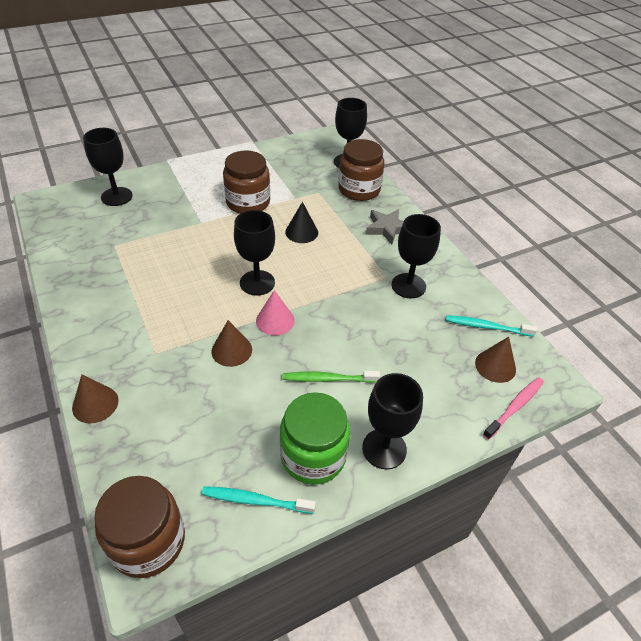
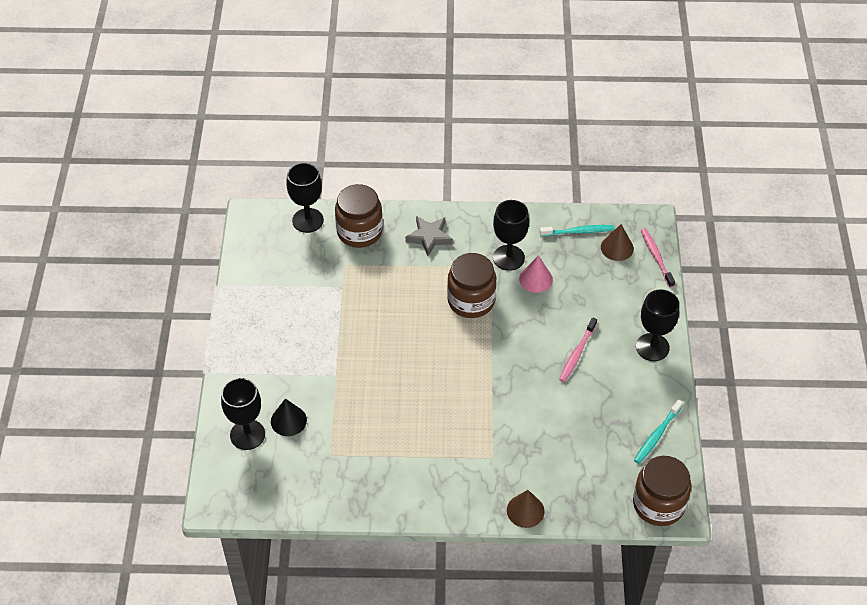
camera: 60 degrees left, 5 degrees up
brown cone [211,320,252,367] -> none
brown jar [223,150,270,214] -> brown jar moved to [447,253,496,318]
black goblet [234,210,275,296] -> none
pink cone [256,290,295,335] -> pink cone moved to [519,256,553,293]
green jar [280,392,350,484] -> none
green toothbrush [283,371,380,383] -> pink toothbrush [559,317,597,382]
black cone [285,202,318,243] -> black cone moved to [271,398,307,436]
turquoise toothbrush [446,315,537,337] -> turquoise toothbrush turned 135 degrees counterclockwise [540,225,615,236]

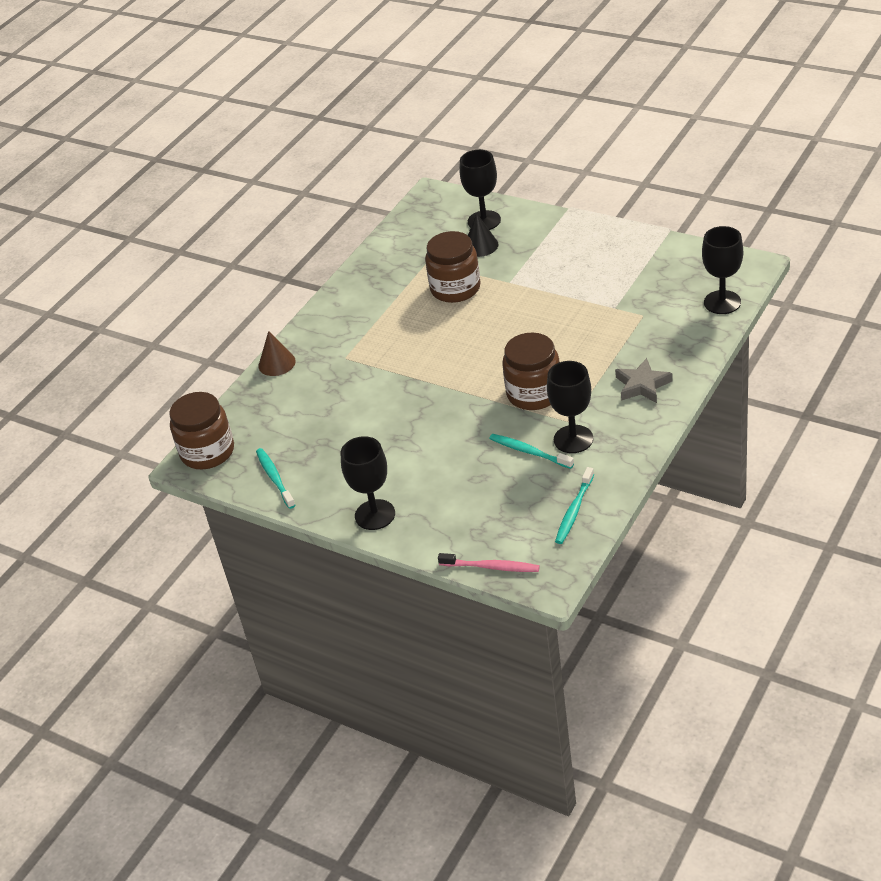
camera: 125 degrees right, 10 degrees down
brown jar [335,184,383,248] -> brown jar moved to [425,231,481,303]
pink cone [519,256,553,293] -> turquoise toothbrush [489,434,574,469]
pink toothbrush [559,317,597,382] -> none
brown cone [601,224,634,261] -> none

